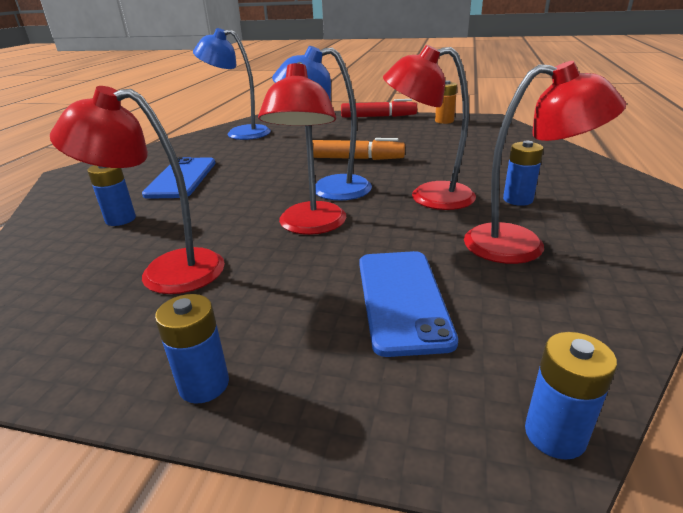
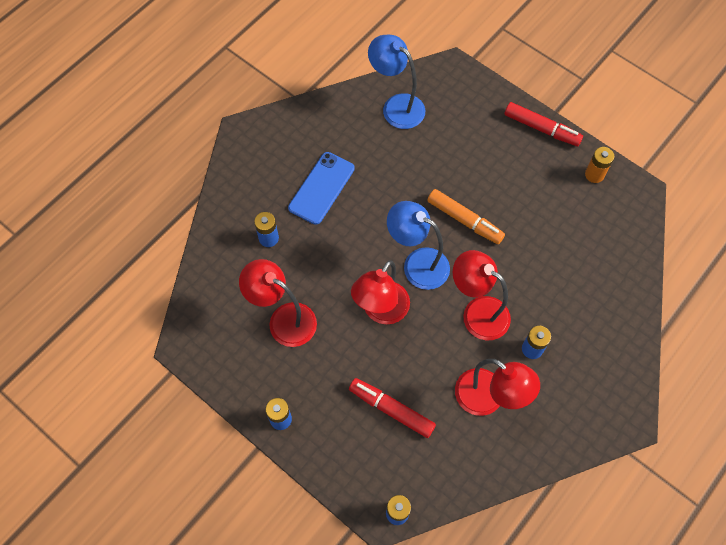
camera: 25 degrees right, 35 degrees up
blue phone [359,251,458,357] -> red marker [349,378,436,438]

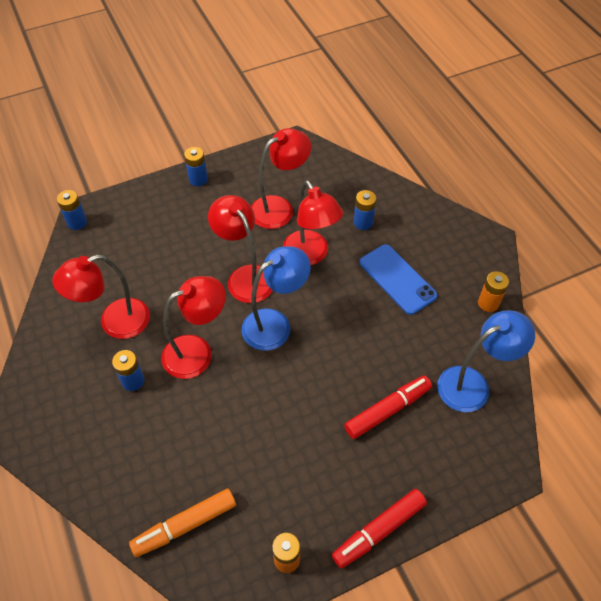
camera: 115 degrees right, 10 degrees down
red marker [349,378,436,438] -> red marker moved to [344,376,432,439]
orange marker [427,189,505,244] -> orange marker moved to [129,488,236,557]
none -> red lamp [283,180,343,265]
none -> orange battery [478,271,509,312]

